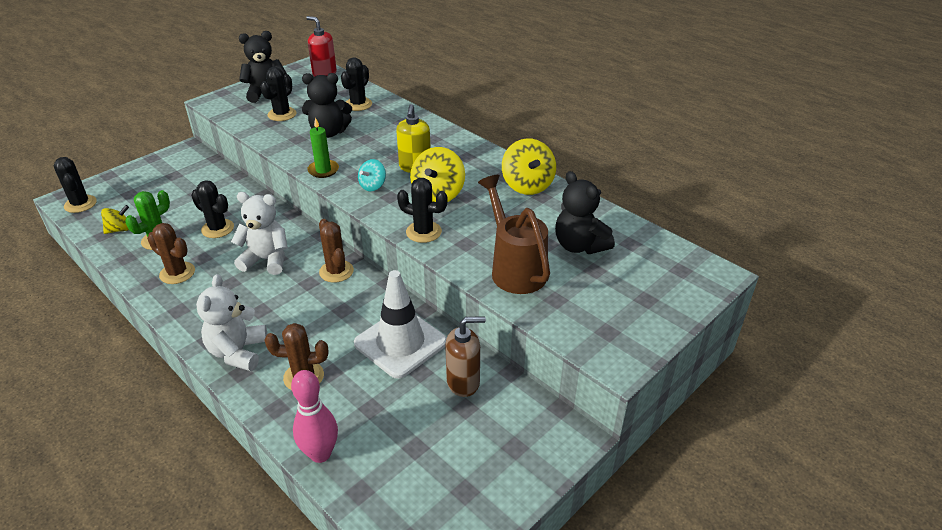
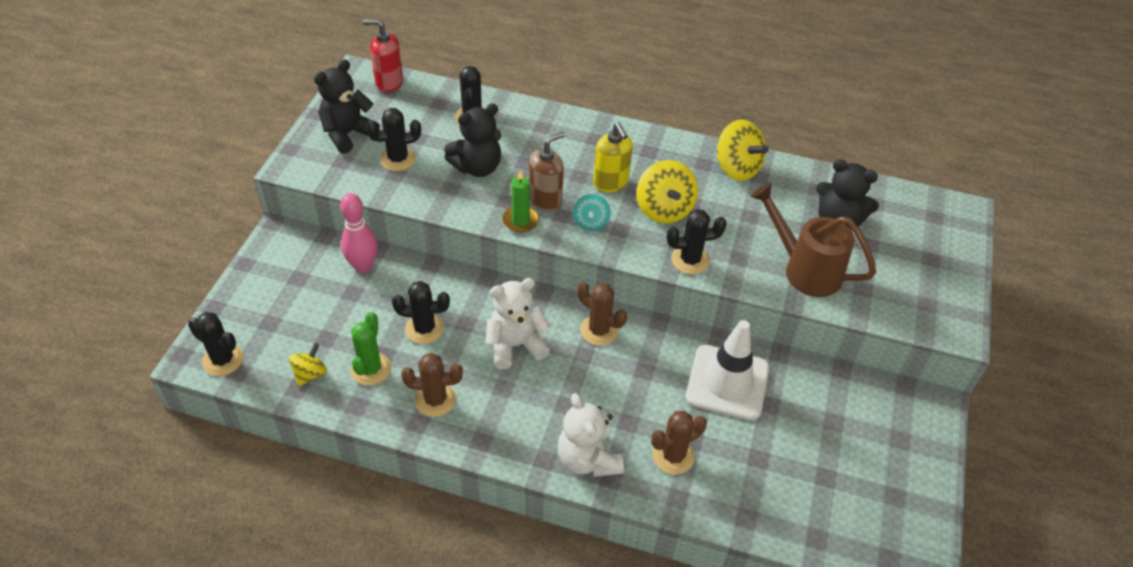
camera: 30 degrees left, 10 degrees up
black cactus [260,67,296,121] -> black cactus turned 75 degrees clockwise [366,108,421,171]
pink bowling pin [291,370,338,463] -> pink bowling pin moved to [340,193,378,273]
brown soap dispenser [445,316,486,397] -> brown soap dispenser moved to [529,132,565,212]

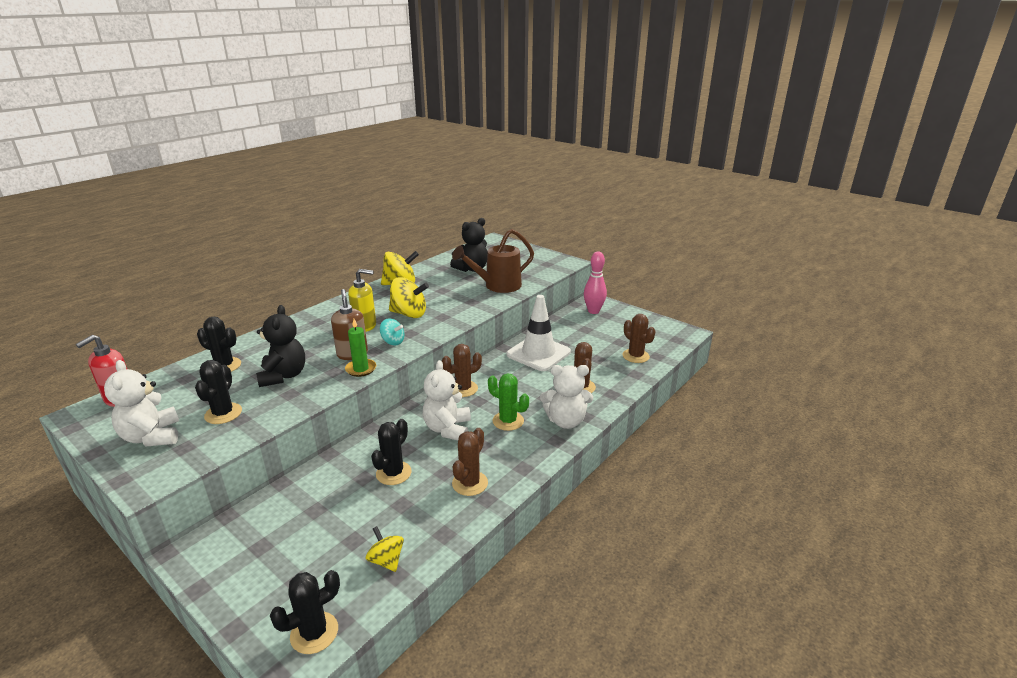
camera: 65 degrees left, 20 degrees down
black teddy bear [314,59,380,154] -> white teddy bear [104,360,179,447]
pink bowling pin [340,193,378,273] -> pink bowling pin moved to [584,252,607,314]
green cactus [350,312,391,385] -> green cactus moved to [488,373,529,431]
black cactus [667,209,727,274] -> none
none -> brown cactus [622,314,655,363]

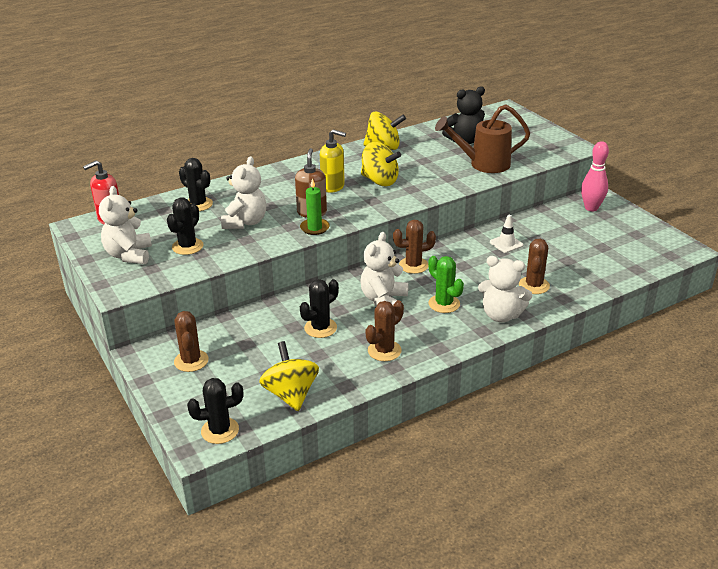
camera: 20 degrees right, 5 degrees up
black teddy bear [256,305,305,387] -> white teddy bear [221,156,267,229]
yellow spinning top [366,526,404,572] -> yellow spinning top [259,341,319,411], size x1.72
turquoise spinning top [380,318,404,345] -> none
white traffic cone [507,295,571,371] -> white traffic cone [490,215,524,253], size x0.48
brown cactus [622,314,655,363] -> brown cactus moved to [174,311,209,372]

